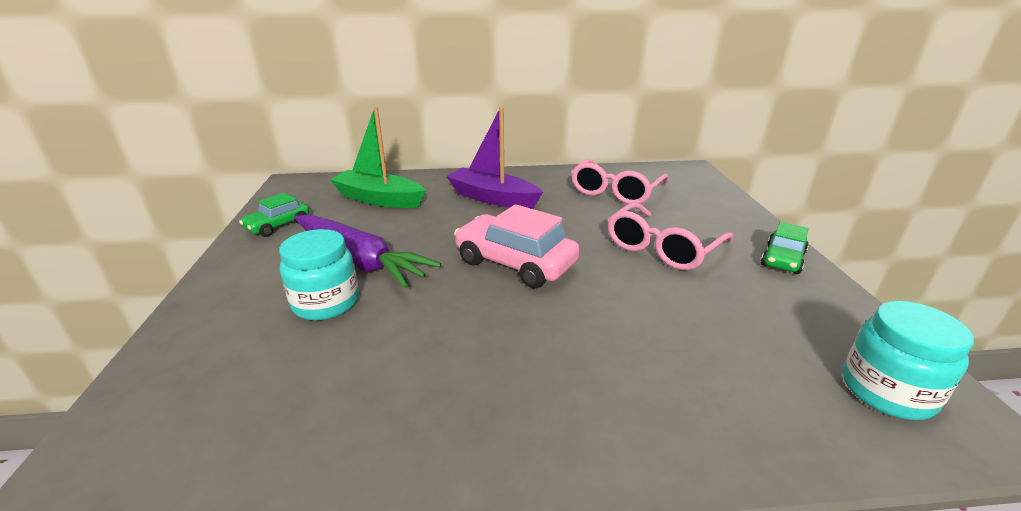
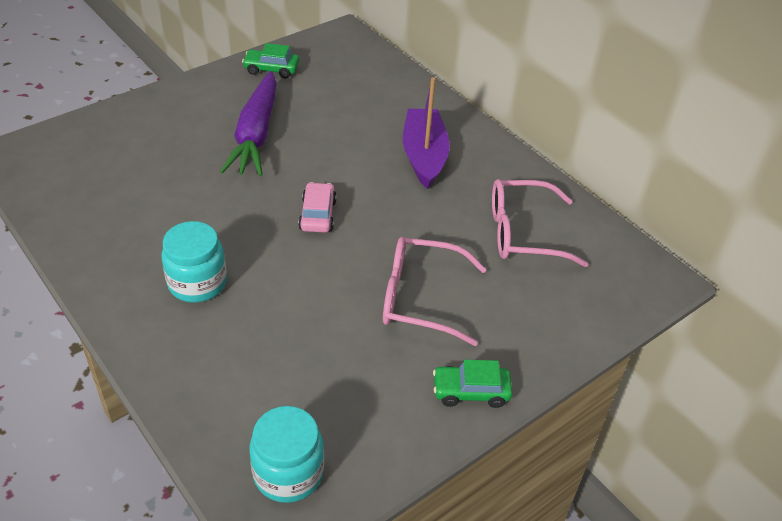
camera: 55 degrees right, 15 degrees up
turquoise jar [279,229,359,321] -> turquoise jar moved to [162,221,227,303]
green boat [329,107,426,208] -> none
pink car [454,204,580,288] -> pink car [298,182,337,233], size x0.58

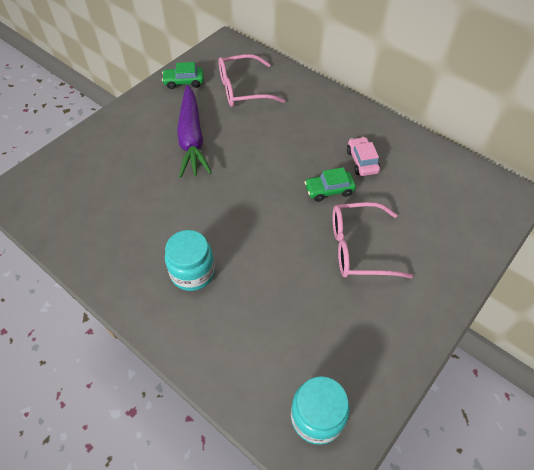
camera: 10 degrees left, 10 degrees up
pink car [298,182,337,233] -> pink car moved to [347,137,380,176]
purple boat [403,77,450,189] -> none
green car [433,360,512,408] -> green car moved to [305,167,356,202]
pink glasses [492,179,589,267] -> pink glasses moved to [218,54,285,107]

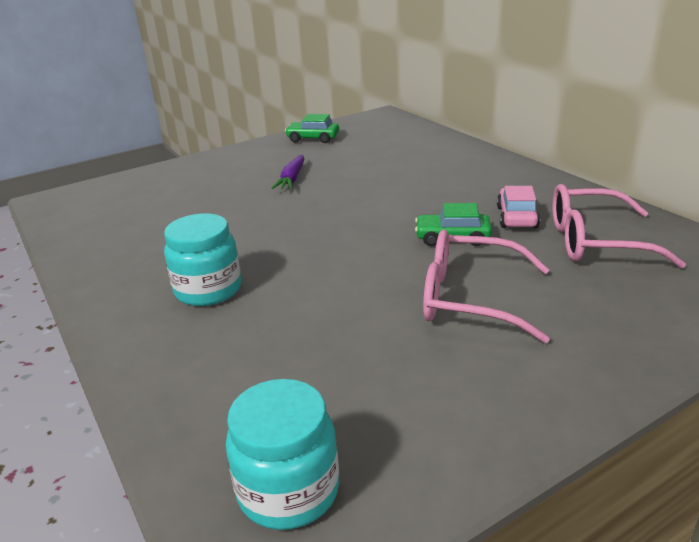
camera: 20 degrees right, 25 degrees down
purple carrot [177,85,212,178] -> purple carrot [272,155,304,189], size x0.51
pink glasses [218,54,285,107] -> pink glasses moved to [552,184,686,268]

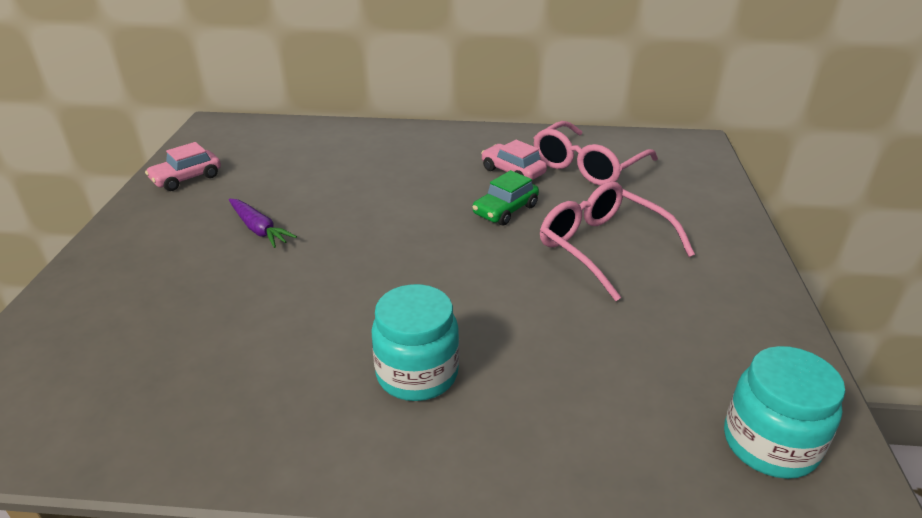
camera: 55 degrees left, 5 degrees up
green car [285,114,339,143] -> pink car [145,142,221,191]
pink glasses [423,229,550,343] -> pink glasses turned 90 degrees clockwise [540,182,695,301]

